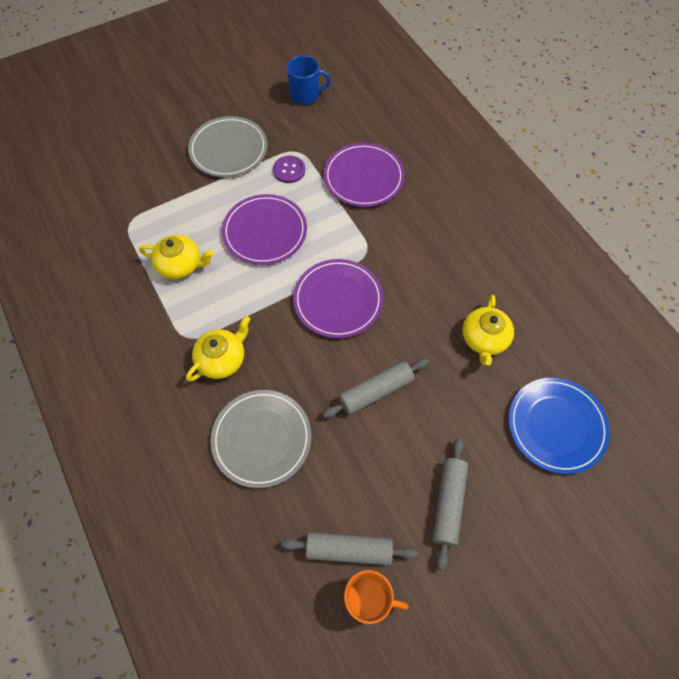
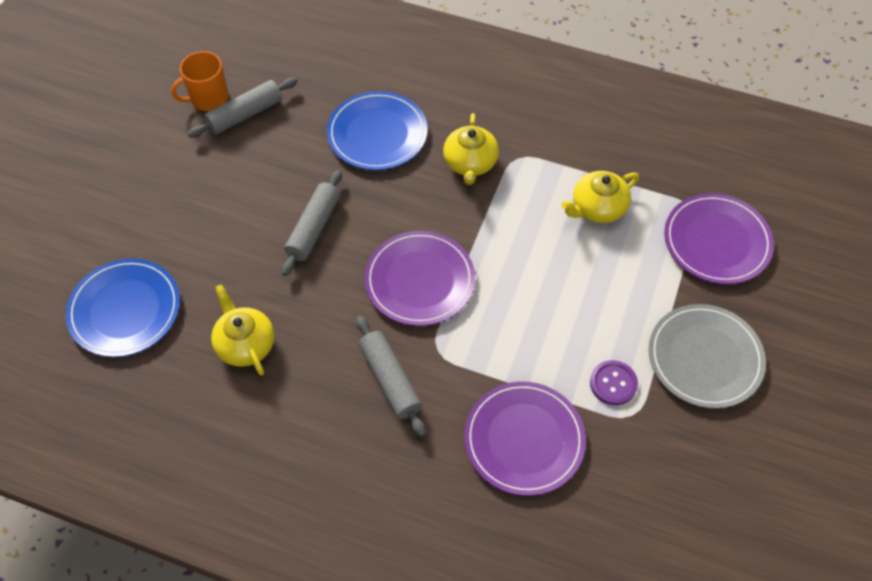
camera: 140 degrees right, 5 degrees down
grey plate [210,390,311,488] -> blue plate [327,91,428,170]
purple plate [222,194,307,265] -> purple plate moved to [664,193,774,284]
blue mug [287,55,331,105] -> none
grey rolling pin [432,438,468,571] -> grey rolling pin moved to [356,316,426,437]

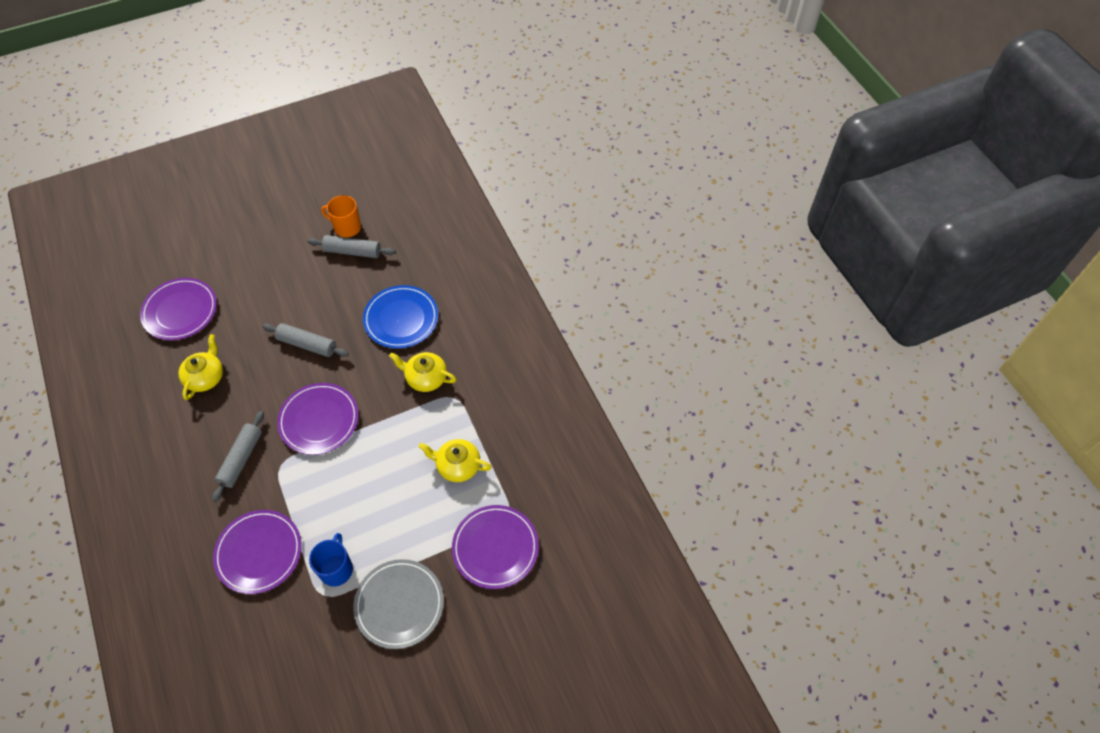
camera: 45 degrees right, 0 degrees up
blue plate [66,258,180,357] -> purple plate [140,278,217,340]
grey rolling pin [282,170,342,276] -> grey rolling pin turned 45 degrees clockwise [262,323,349,357]
yellow teapot [443,113,499,185] -> yellow teapot turned 60 degrees clockwise [389,352,457,392]
purple button [590,360,638,405] -> blue mug [309,533,353,587]

